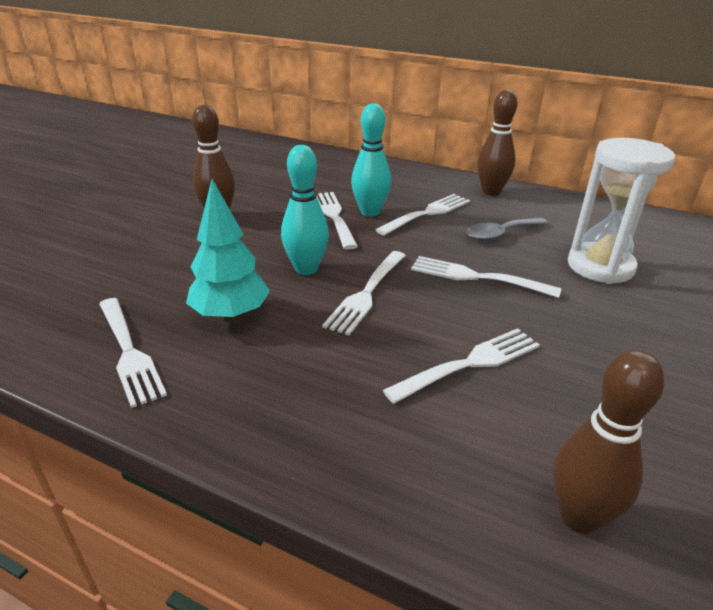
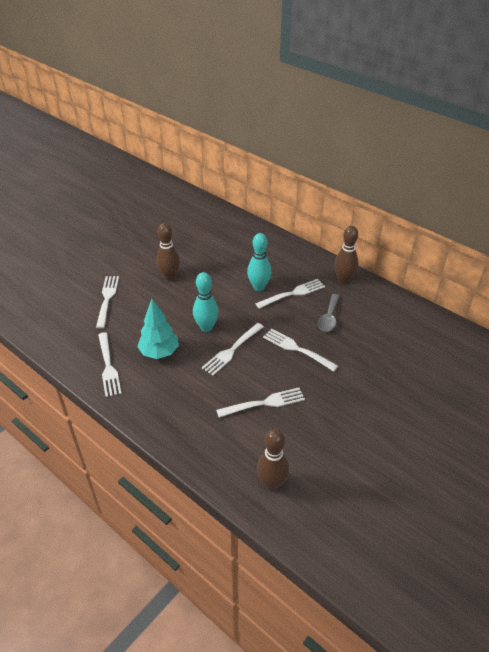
camera: 15 degrees right, 10 degrees up
white fork [317,192,358,250] -> white fork moved to [96,276,119,329]
grey spoon [466,218,548,241] -> grey spoon turned 60 degrees counterclockwise [317,294,340,332]
white hourglass [568,138,675,284] -> none

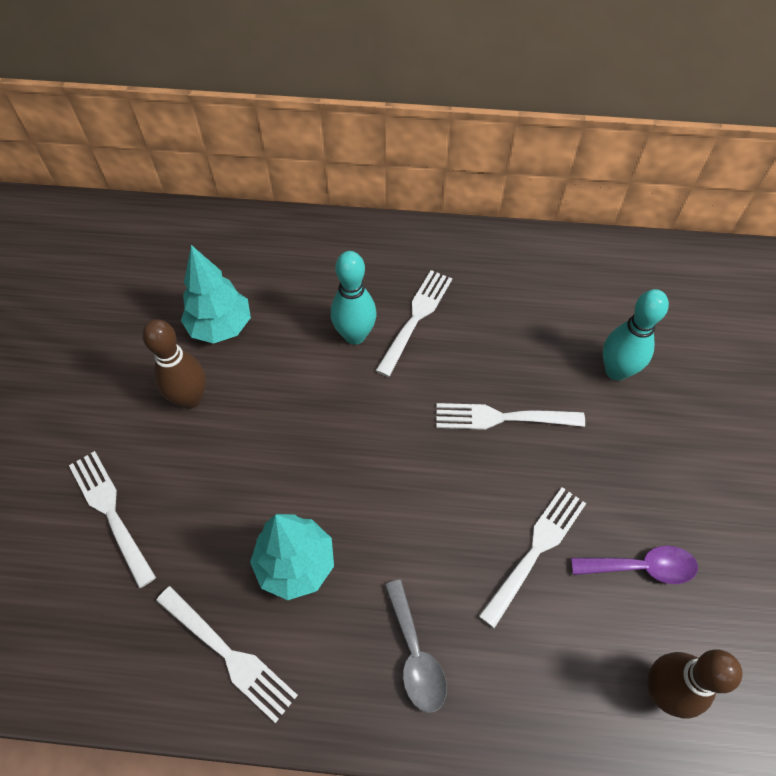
camera: 35 degrees left, 15 degrees up
turquoise bowling pin [193,272,219,332] -> turquoise bowling pin moved to [603,289,669,381]
white fork [202,323,264,376] -> none
grey spoon [317,294,340,332] -> grey spoon moved to [385,579,447,713]
brown bowling pin [334,226,358,284] -> none
none -> turquoise tree [181,245,251,344]
none -> purple spoon [571,546,698,584]

